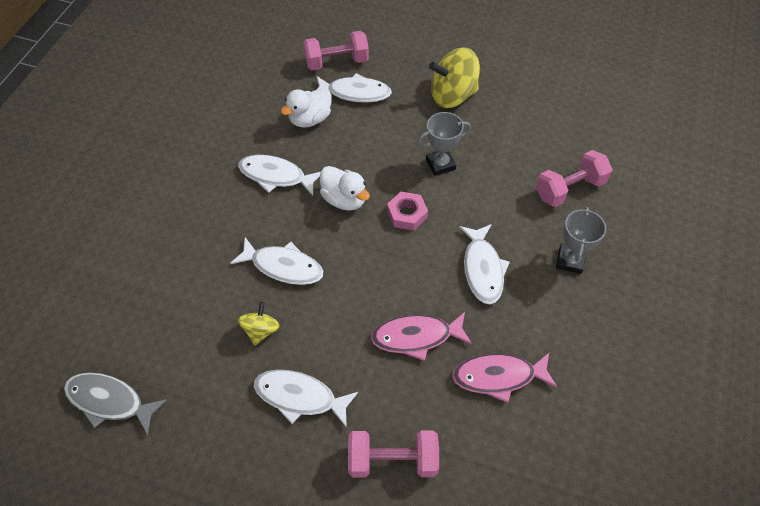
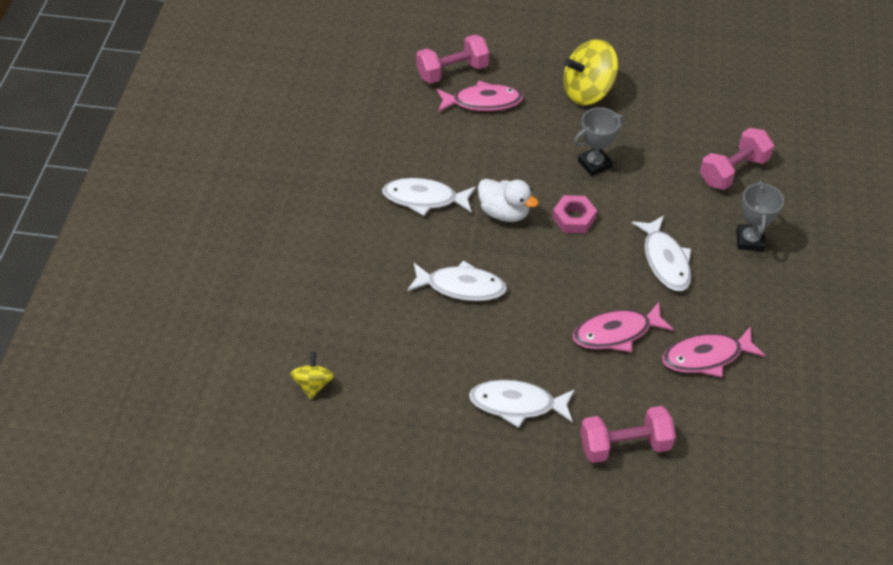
camera: 10 degrees left, 5 degrees down
grey fish [64,373,167,435] -> none
yellow spinning top [238,302,280,345] -> yellow spinning top moved to [290,352,334,399]
white duck [281,87,332,128] -> none
white fish [316,73,392,103] -> pink fish [436,81,524,112]

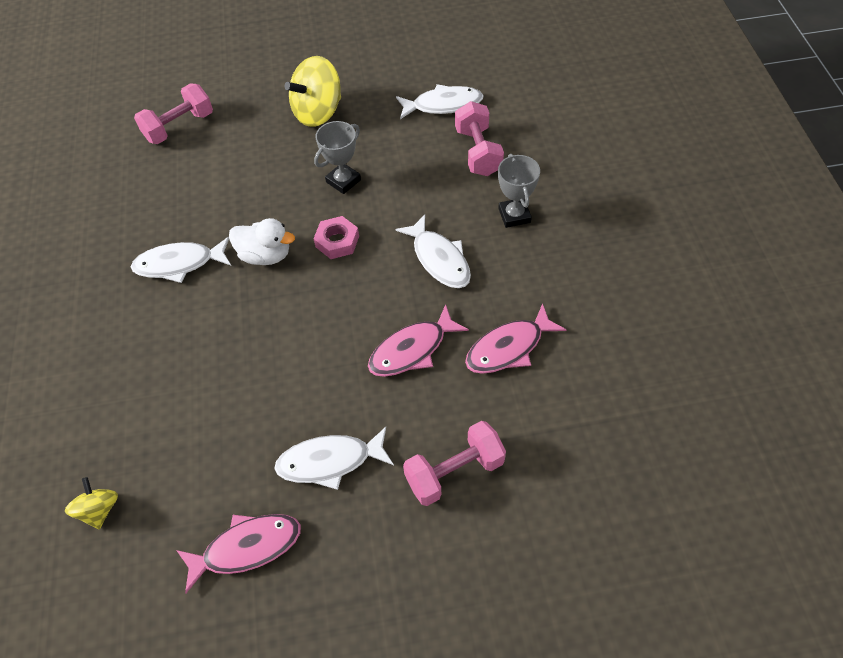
camera: 15 degrees left, 5 degrees up
white fish [407,260,507,301] -> white fish moved to [396,84,483,119]
pink fish [436,81,524,112] -> pink fish moved to [176,514,301,593]
pink dumbbell [700,128,774,190] -> pink dumbbell turned 45 degrees counterclockwise [455,101,504,176]

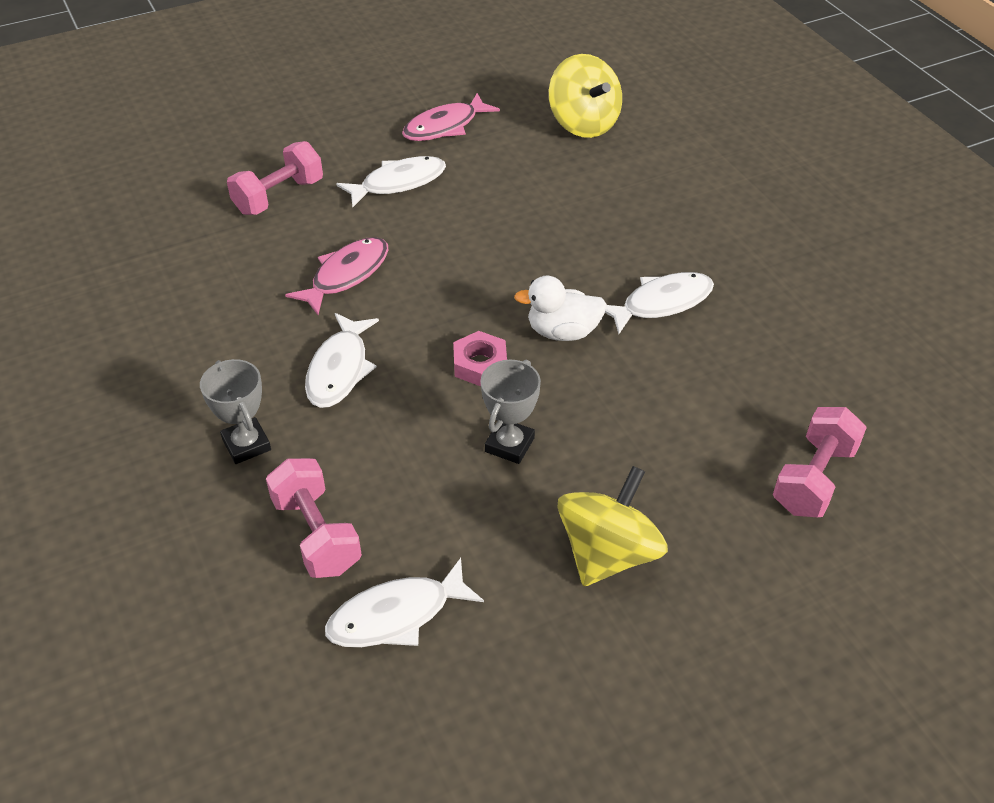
camera: 160 degrees right, 10 degrees down
yellow spinning top [65,477,118,529] -> yellow spinning top [549,54,622,138], size x1.86
white fish [395,214,471,288] -> white fish turned 120 degrees counterclockwise [305,313,379,408]
pink fish [465,303,566,374] -> none

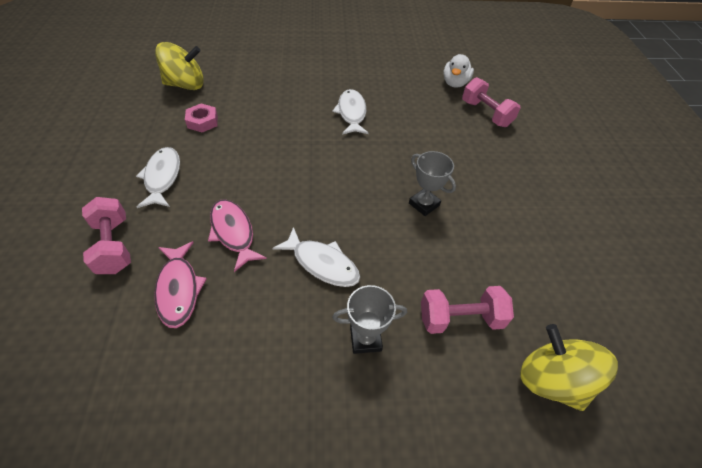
camera: 70 degrees left, 5 degrees up
white fish [325,558,484,647] -> none
pink fish [402,93,500,141] -> pink fish moved to [154,241,207,328]
pink nut [453,331,507,386] -> pink nut moved to [185,103,218,133]
white duck [514,276,607,341] -> white duck moved to [443,54,474,88]
yellow spinning top [558,466,668,586] -> yellow spinning top moved to [520,324,618,411]

